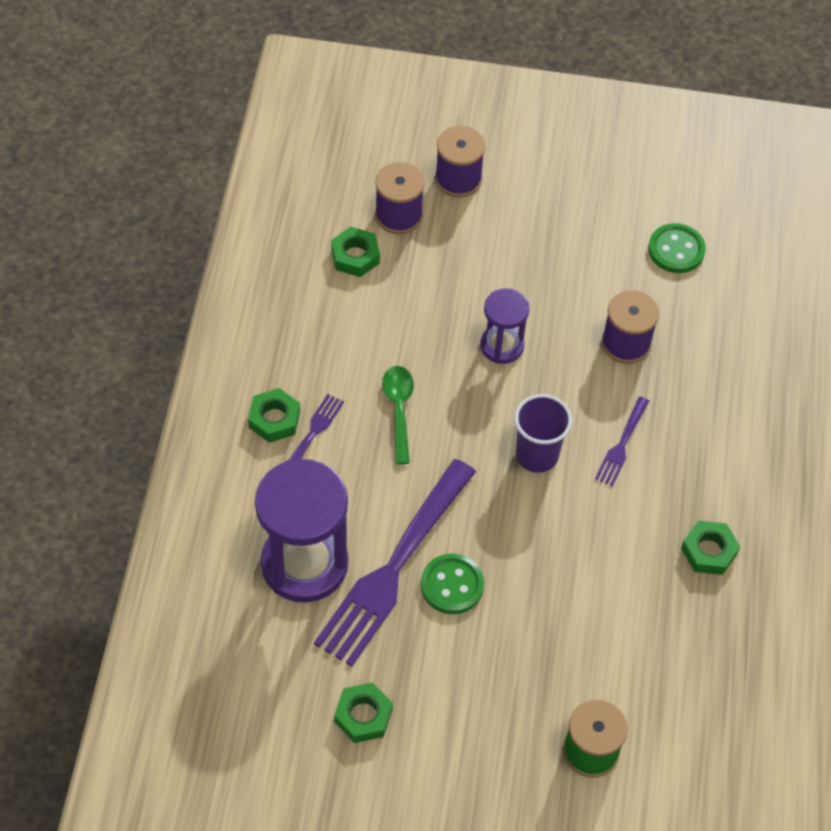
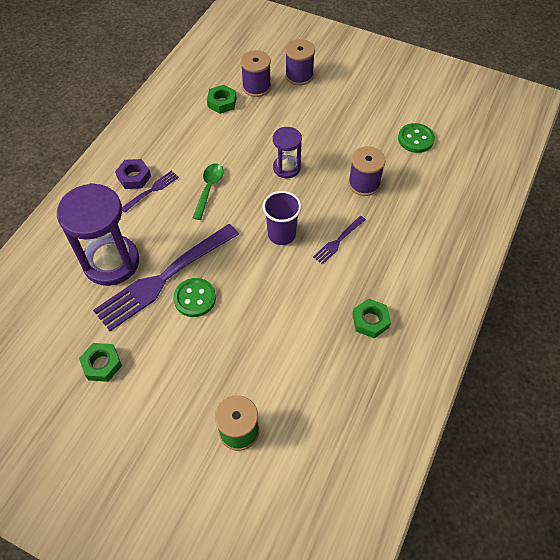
camera: 20 degrees right, 0 degrees up
green nut [248,388,300,443] -> purple nut [115,159,151,189]

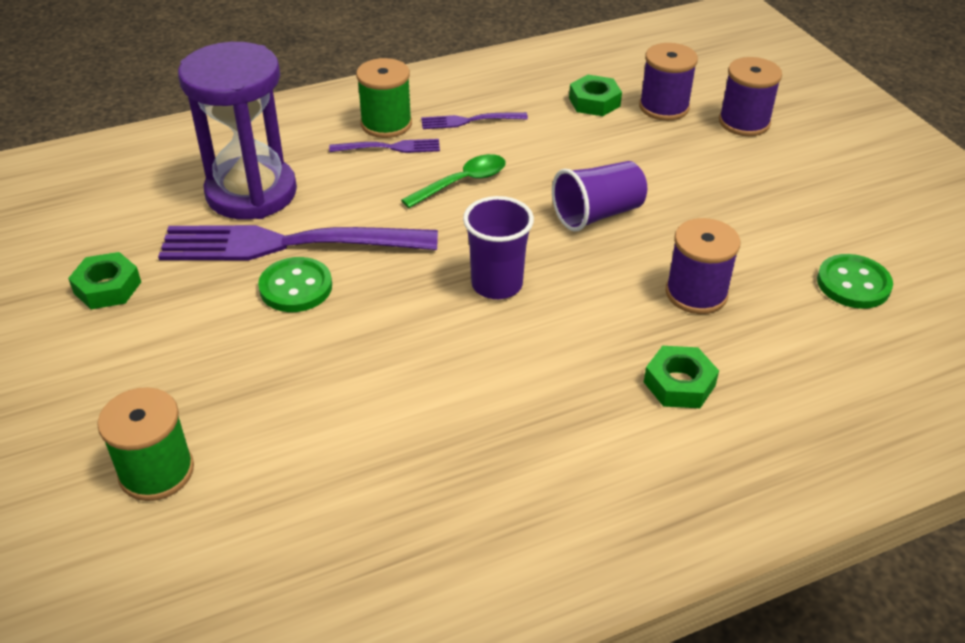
camera: 40 degrees right, 15 degrees down
purple nut [115,159,151,189] -> green spool [356,58,412,138]
purple hourglass [273,127,302,178] -> purple cup [552,161,647,232]
purple fork [313,216,366,265] -> purple fork moved to [421,112,528,129]
green nut [352,298,391,338] -> green nut moved to [644,346,719,408]

